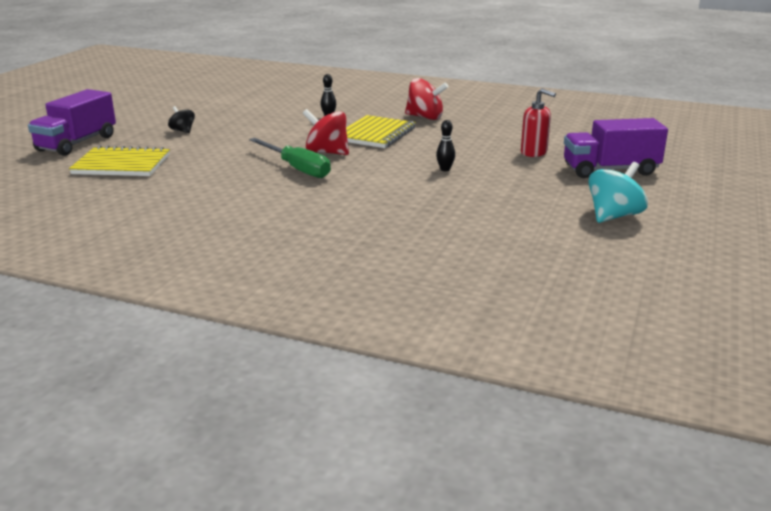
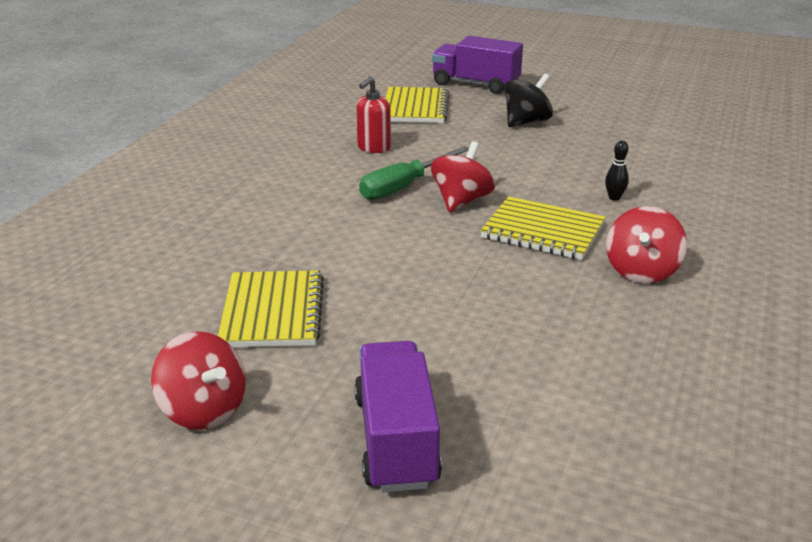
camera: 90 degrees right, 5 degrees up
black spinning top [168,106,195,133] -> black spinning top [505,73,553,127], size x1.72
black bowling pin [436,120,455,171] -> none
red soap dispenser [521,89,556,157] -> red soap dispenser moved to [356,77,391,153]
turquoise spinning top [588,162,648,223] -> red spinning top [151,331,246,430]
none -> yellow notebook [218,270,324,347]

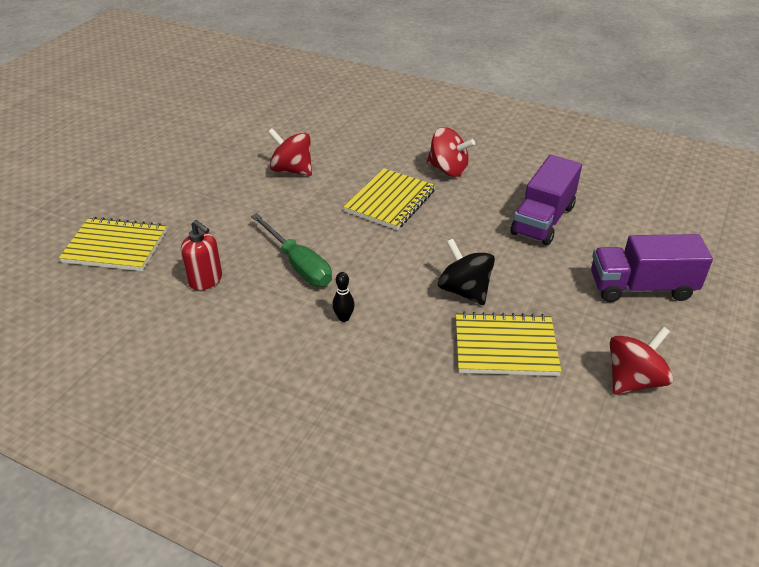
camera: 85 degrees left, 10 degrees up
red spinning top [431,141,496,212] -> red spinning top moved to [268,128,312,176]
purple truck [432,36,523,94] -> purple truck moved to [510,155,582,246]
black spinning top [505,73,553,127] -> black spinning top moved to [438,239,495,305]
black bowling pin [605,141,629,201] -> black bowling pin moved to [332,272,355,322]

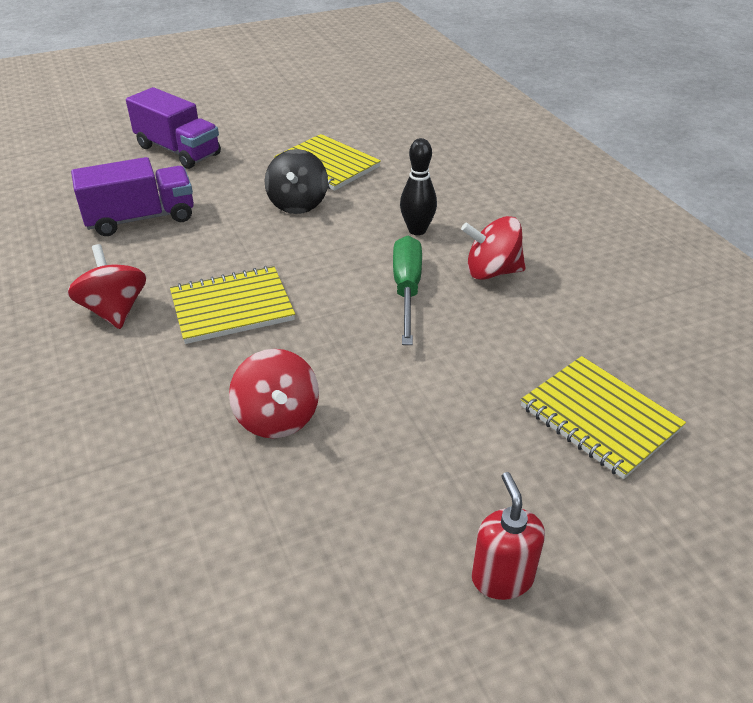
camera: 140 degrees left, 0 degrees up
red soap dispenser [181,220,222,290] -> red soap dispenser moved to [472,472,545,600]
black bowling pin [332,272,355,322] -> black bowling pin [400,138,437,235], size x1.62
red spinning top [610,326,673,395] -> red spinning top moved to [461,216,526,280]

